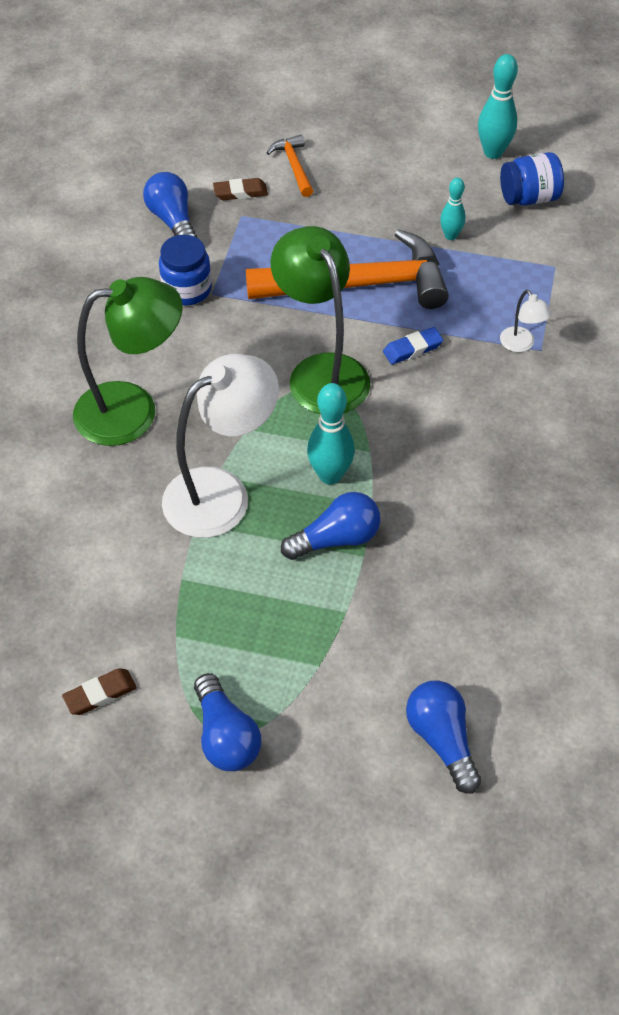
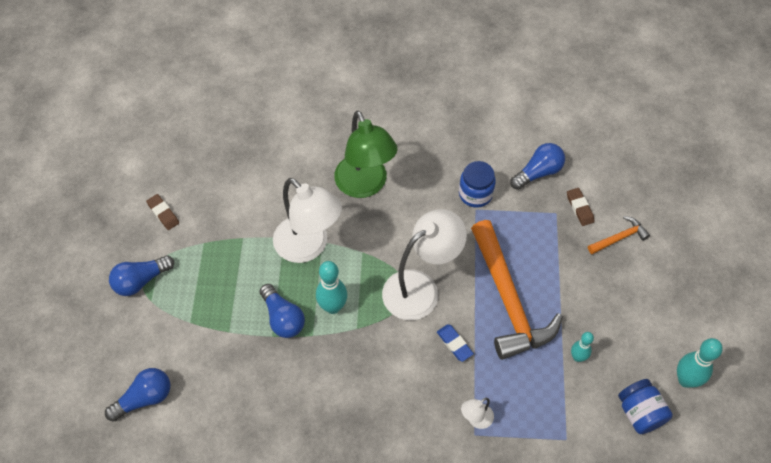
camera: 80 degrees right, 5 degrees up
green lamp [270,226,370,414] -> white lamp [382,209,467,320]

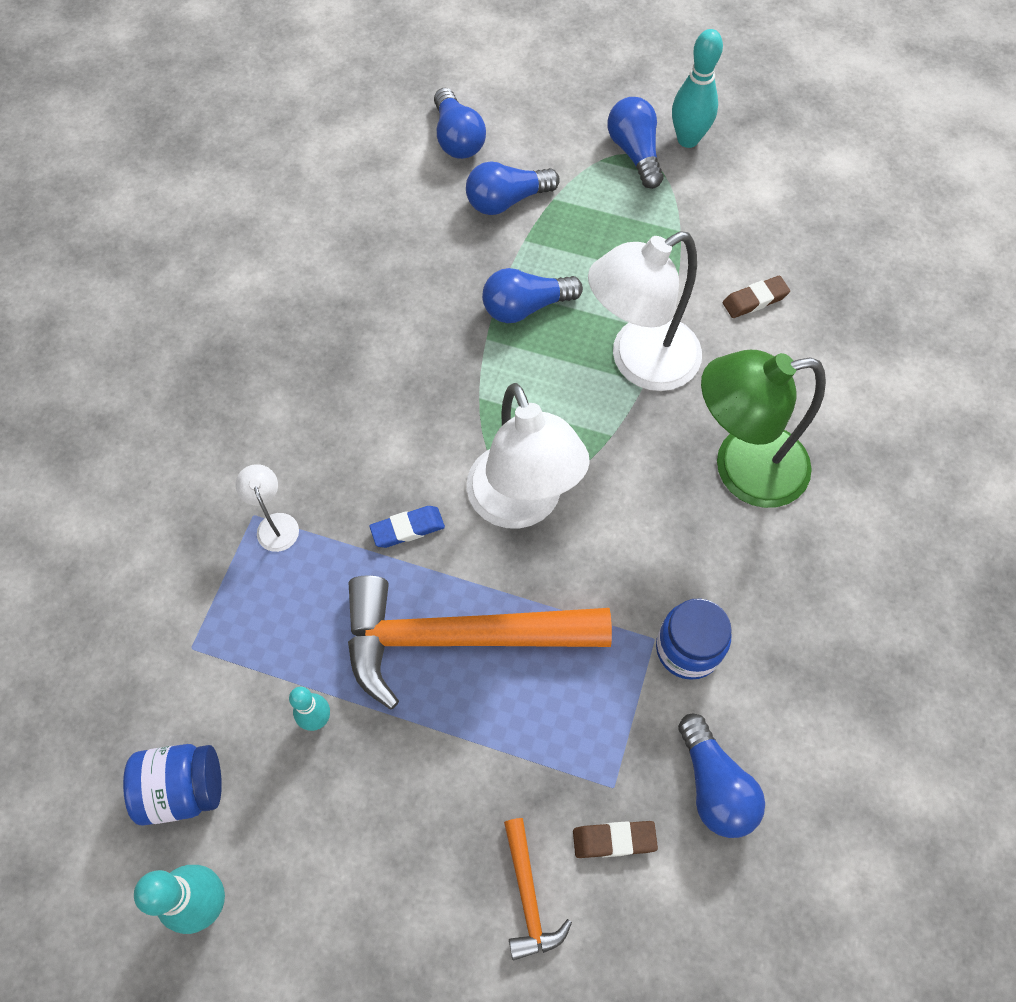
camera: 105 degrees right, 5 degrees up
brown eraser [146,194,179,230] -> brown eraser moved to [723,276,790,318]
turquoise bowling pin [316,261,347,314] -> turquoise bowling pin moved to [672,29,723,148]
none -> blue light bulb [466,161,560,215]

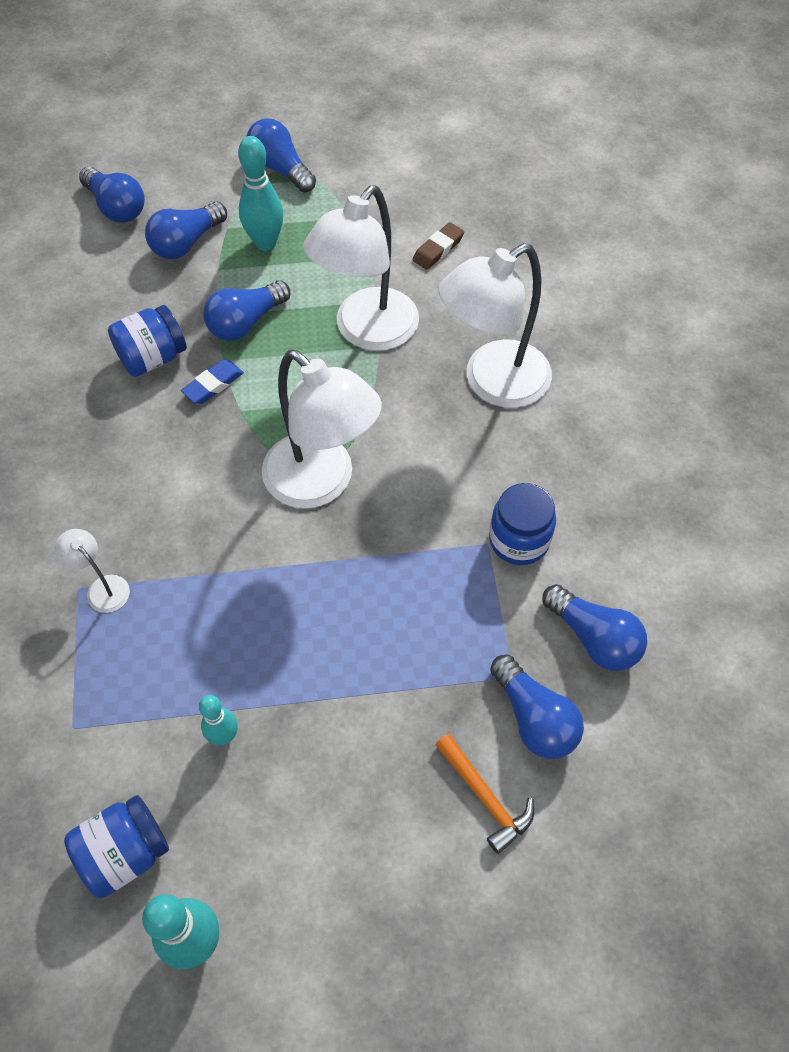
camera: 25 degrees left, 5 degrees down
orange hammer [348,575,612,710] -> none
blue eraser [369,506,445,548] -> blue eraser moved to [181,359,244,404]
brown eraser [573,821,658,858] -> blue light bulb [490,654,584,759]
turquoise bowling pin [672,29,723,148] -> turquoise bowling pin moved to [238,136,283,251]
green lamp [701,350,826,508] -> white lamp [438,243,552,408]
none -> blue jar [108,305,187,377]

